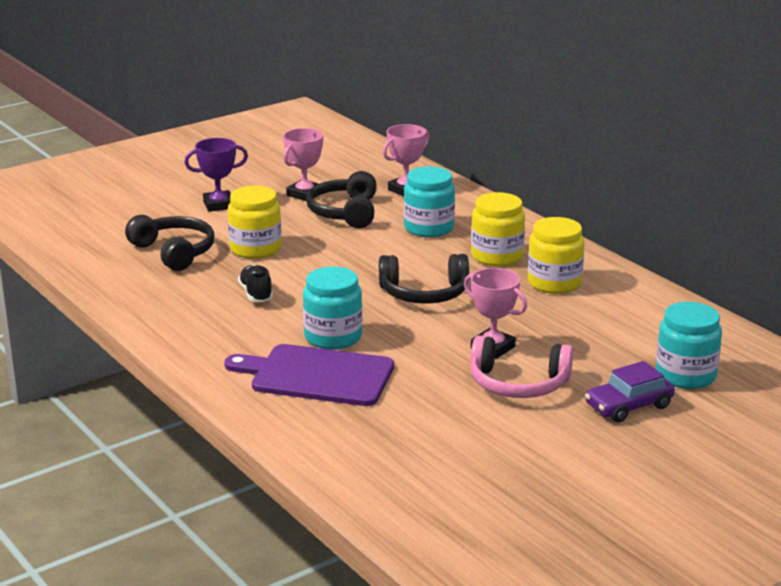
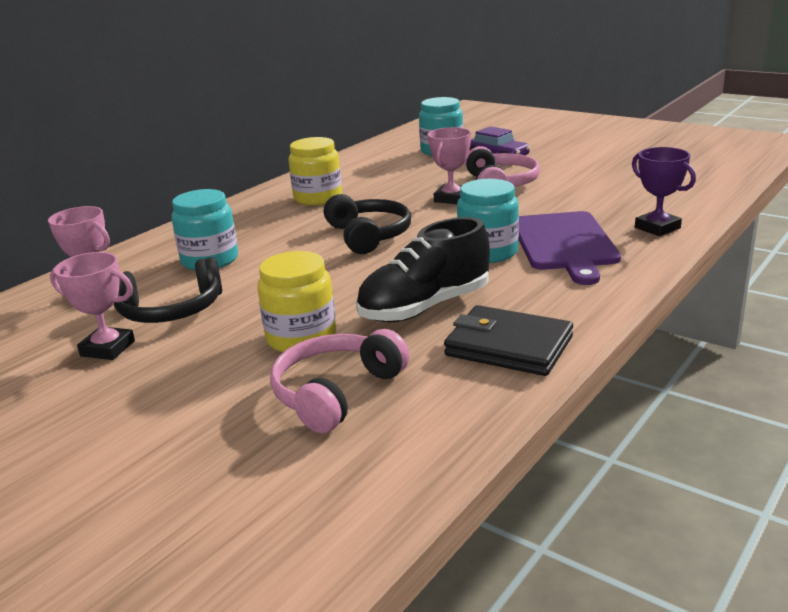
camera: 105 degrees left, 0 degrees up
black headphones [125,215,215,271] -> pink headphones [270,329,410,433]
purple trophy [184,138,248,212] -> purple trophy moved to [632,147,696,236]
black shoe [238,265,273,302] -> black shoe [356,217,490,322], size x1.91
yellow jar [471,192,525,266] -> none
none -> black wallet [444,305,573,376]

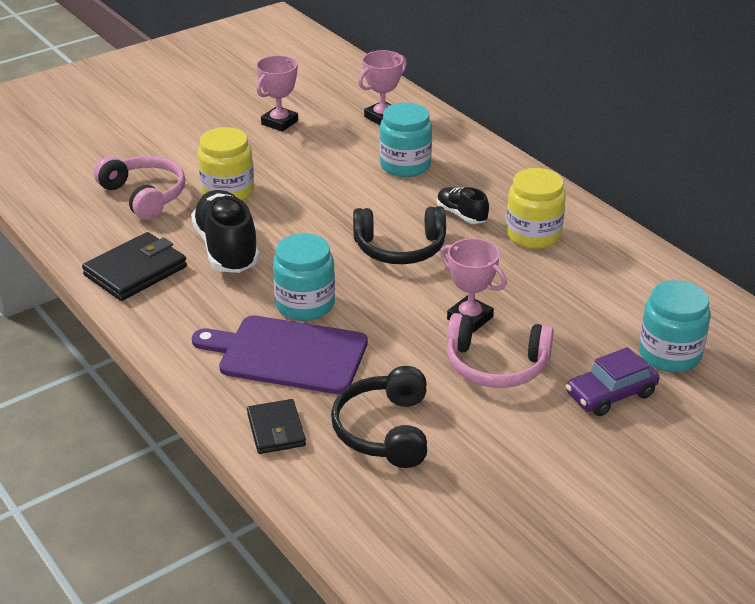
camera: 105 degrees right, 10 degrees up
black headphones [114,257,222,323] -> black headphones moved to [331,366,427,468]
purple trophy [632,147,696,236] -> black wallet [247,399,306,454]
none -> black shoe [437,187,489,224]

